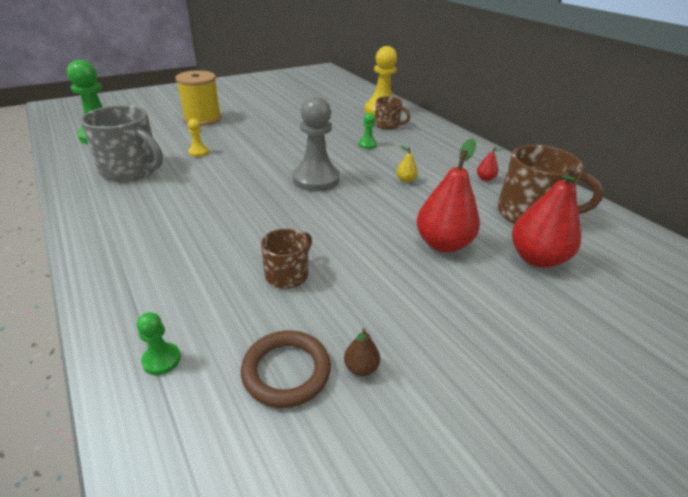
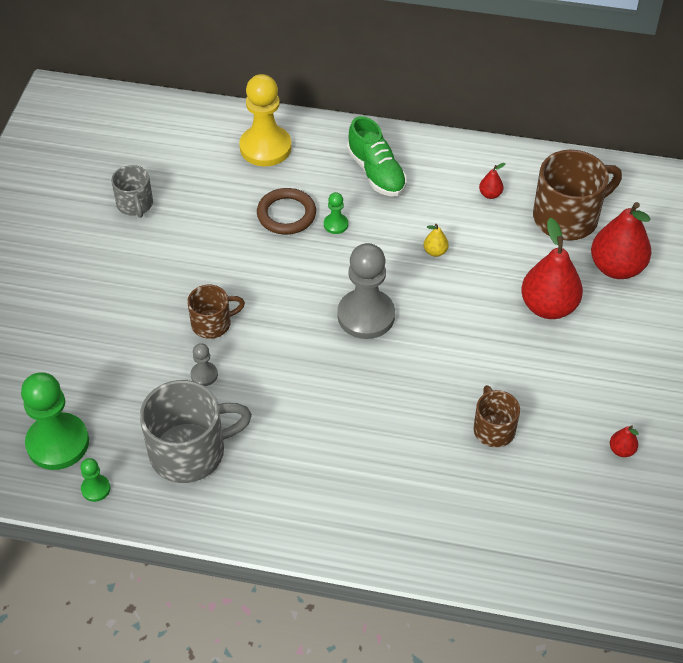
camera: 45 degrees left, 15 degrees up
green pawn [137,312,181,375] -> green pawn moved to [80,458,110,502]
yellow spool [175,70,222,126] -> none
yellow pawn [188,119,209,157] -> grey pawn [190,343,218,386]
brown ring [241,330,331,408] -> brown ring moved to [257,188,316,235]
brown pear [344,328,380,376] -> red pear [610,425,639,457]
brown mug [375,96,410,130] -> brown mug moved to [187,285,245,339]
none -> grey mug [111,165,153,218]
none -> green shoe [347,116,407,196]

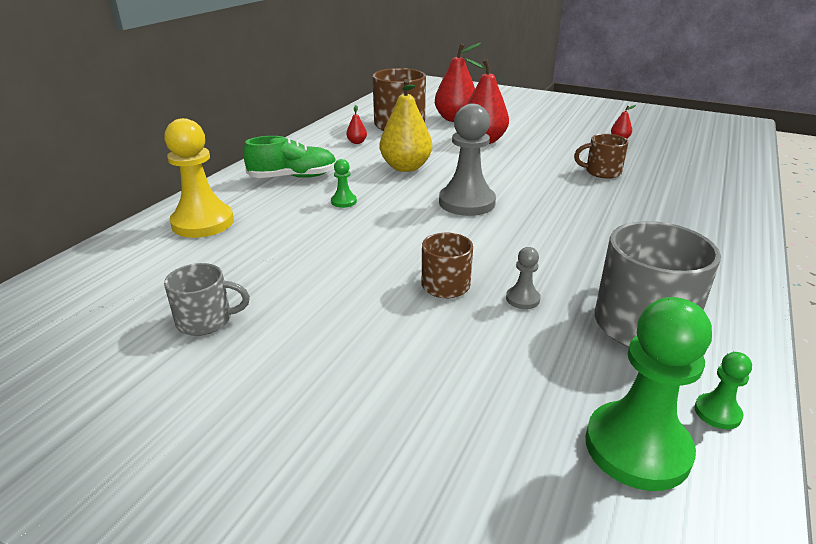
camera: 75 degrees left, 20 degrees down
brown ring [257,188,316,235] -> none
yellow pear [423,224,449,257] -> yellow pear [380,79,432,172], size x2.31

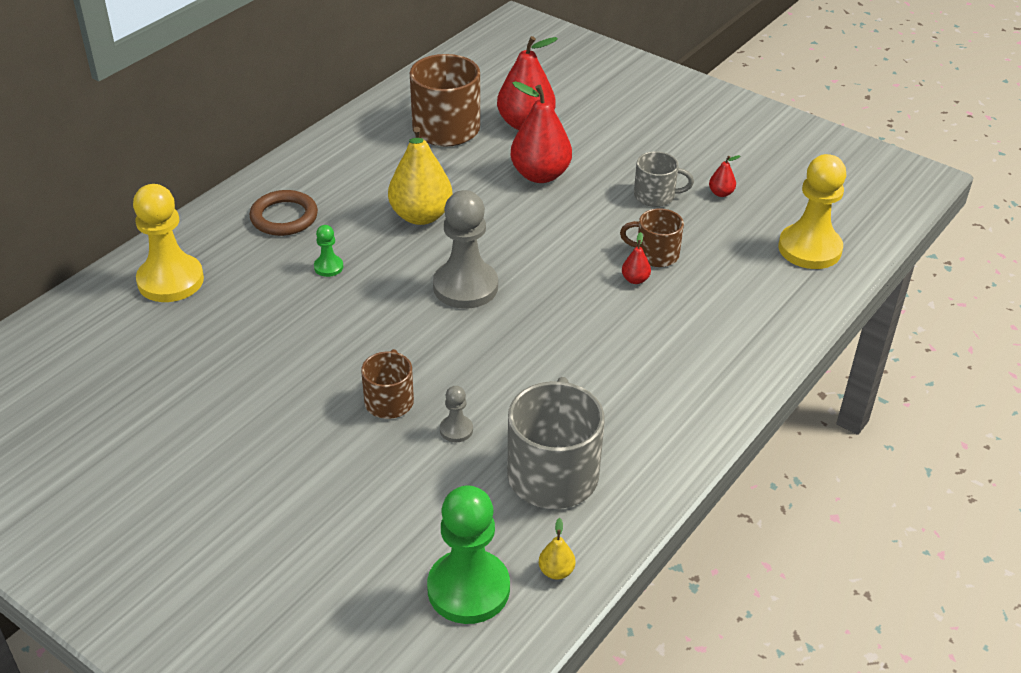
camera: 10 degrees right, 10 degrees up
grey mug [164,263,250,336] -> grey mug moved to [634,151,694,207]
green shoe [243,136,336,178] -> brown ring [250,190,318,236]
red pear [346,105,367,144] -> red pear moved to [622,232,651,284]
green pawn [694,352,752,429] -> yellow pear [539,518,575,580]
none -> yellow pawn [778,154,846,269]

